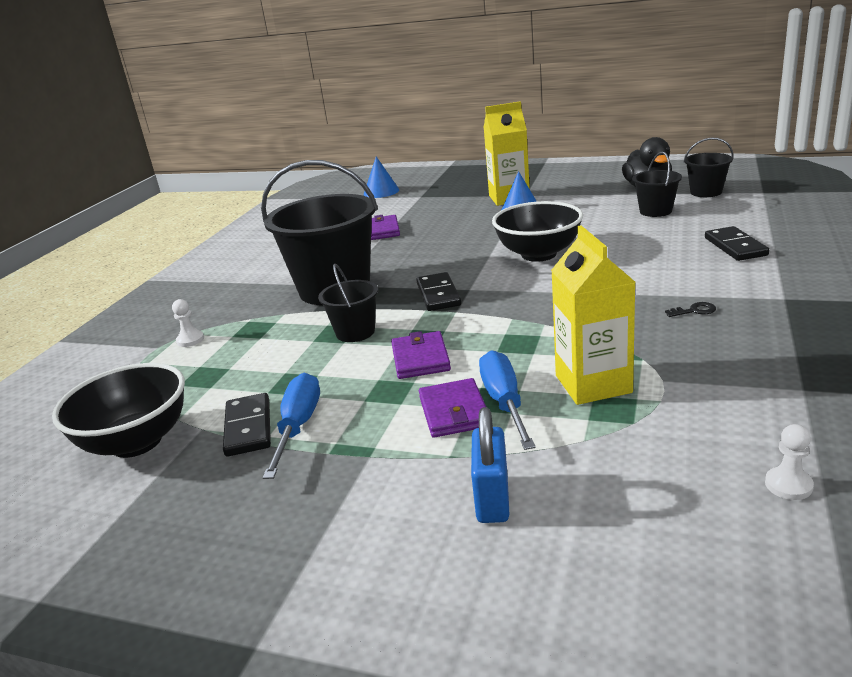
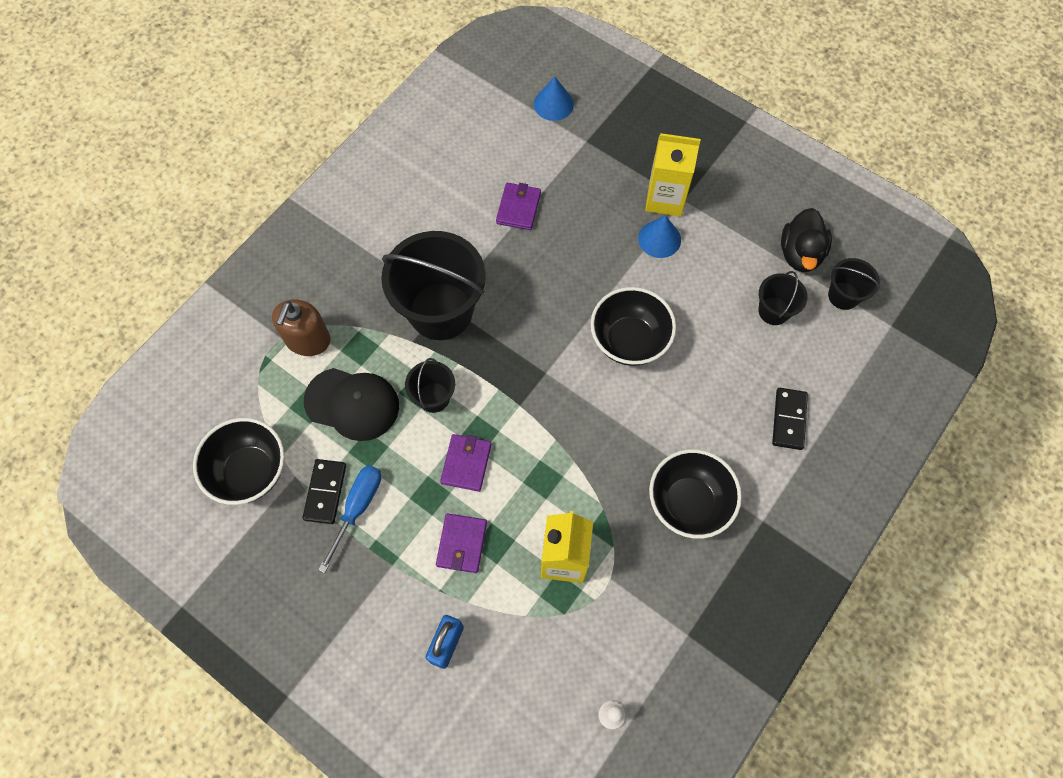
camera: 15 degrees right, 40 degrees up
white pawn [172,299,204,347] -> brown soap dispenser [272,300,331,356]
black domino [416,272,461,311] -> none
blue screwdriver [479,350,536,450] -> none
black key [665,302,716,317] -> black bowl [649,449,742,539]
none -> black cap [304,368,399,441]

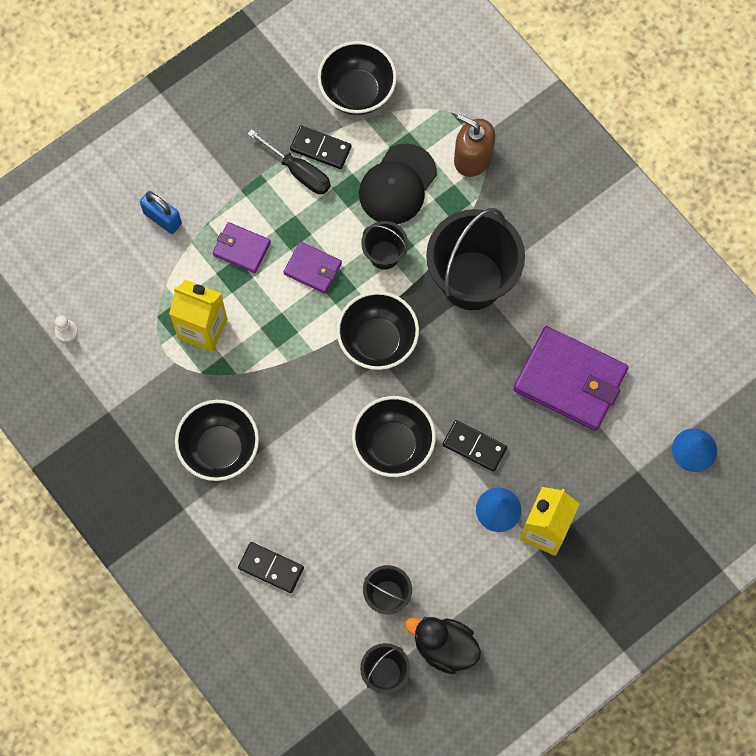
camera: 105 degrees right, 5 degrees up
blue screwdriver [318,465,381,573] -> black screwdriver [247,129,331,194]
purple wallet [496,183,541,230] -> purple wallet [513,326,629,431], size x1.93
none -> black bowl [337,291,419,370]
none -> black domino [443,420,507,472]

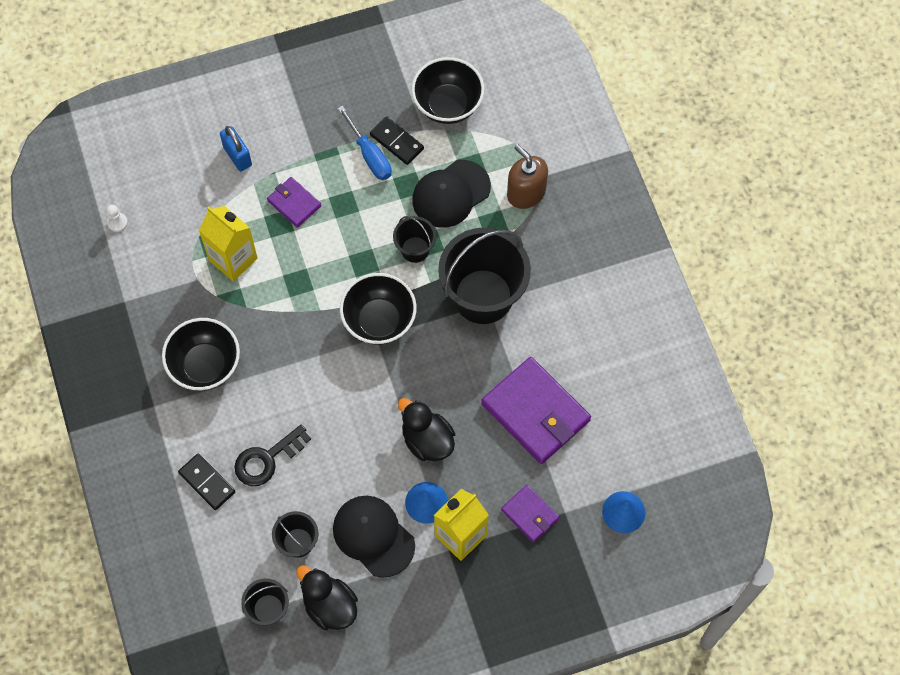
camera: 20 degrees right, 5 degrees down
black screwdriver [247,129,331,194] -> blue screwdriver [338,106,392,180]
purple wallet [283,241,342,294] -> purple wallet moved to [501,485,559,542]
black bowl [352,396,436,477] -> none
black domino [443,420,507,472] -> black duck [398,398,455,461]
none -> black key [234,424,311,486]
none -> black cap [333,495,415,578]

